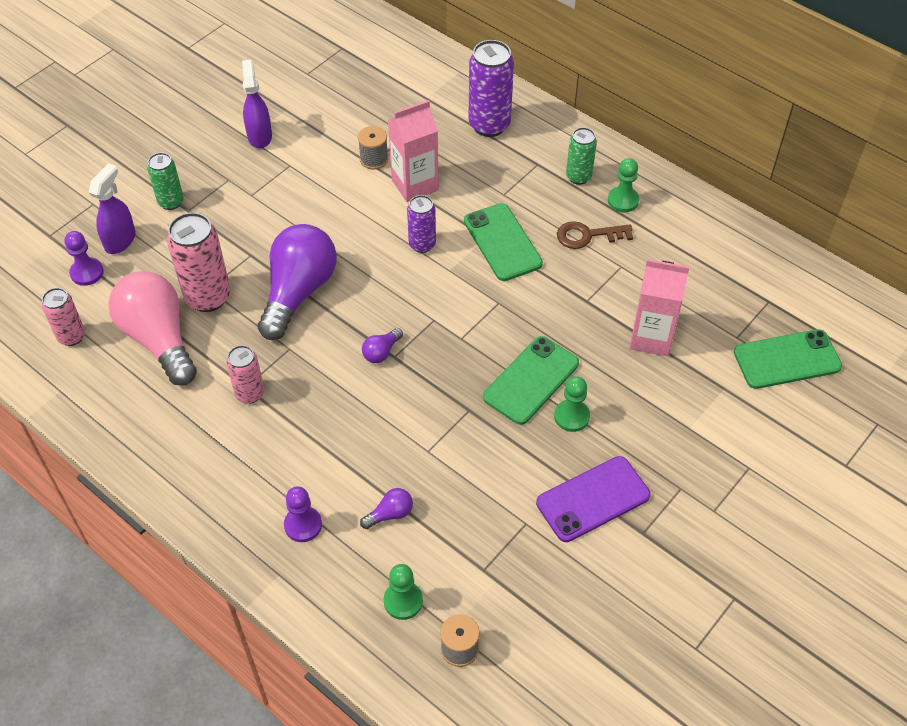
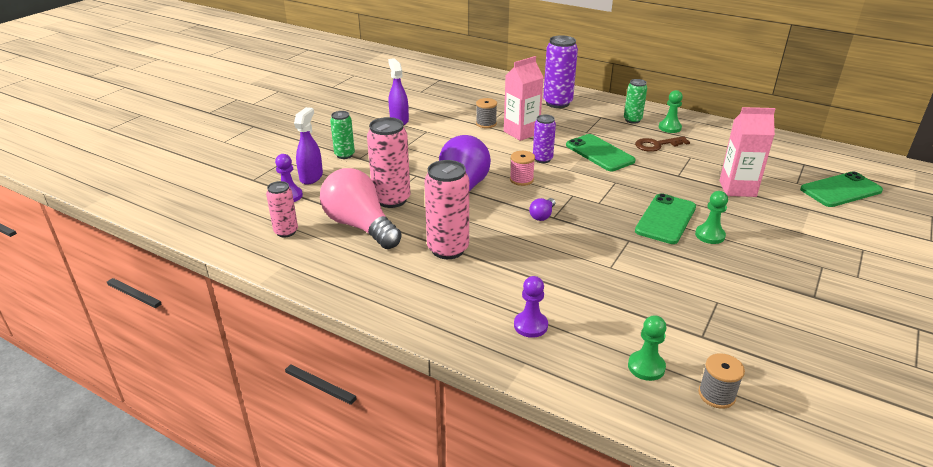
camera: 10 degrees left, 20 degrees down
pink can [226,345,264,404] -> pink can [424,160,469,259], size x1.68
purple light bulb [360,488,413,529] -> none
purple phone [536,456,651,542] -> none
none -> pink spool [510,151,535,186]

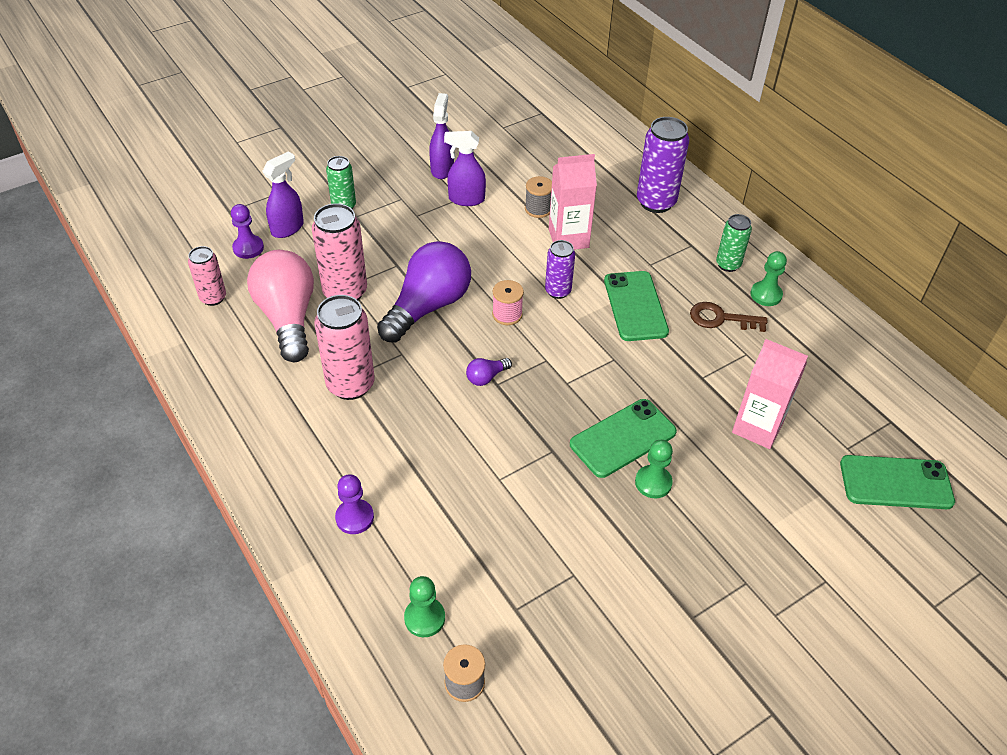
camera: 25 degrees right, 15 degrees up
none -> purple spray bottle [444,131,486,206]

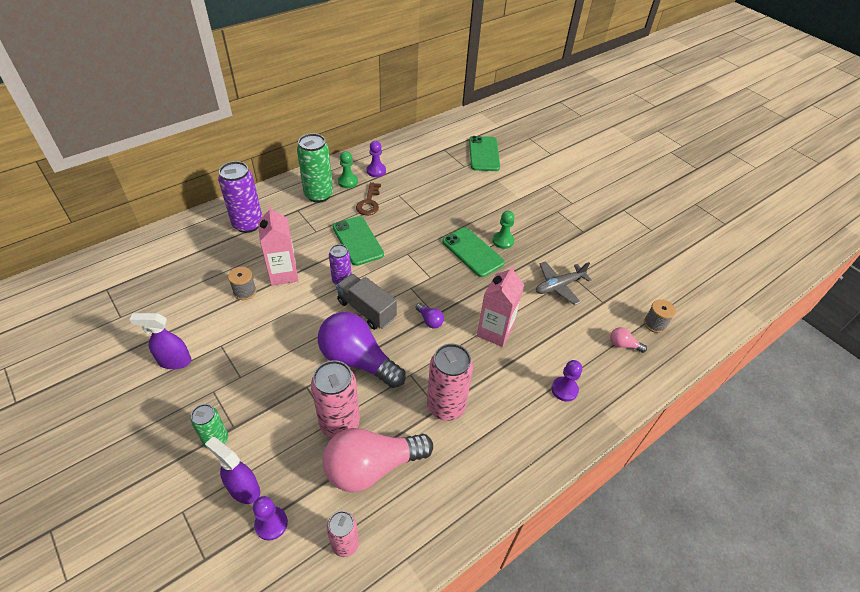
camera: 95 degrees left, 0 degrees up
green pawn [404,576,445,637] -> pink light bulb [610,327,647,353]
purple spray bottle [444,131,486,206] -> none
pink spool [492,280,524,325] -> grey truck [336,274,397,330]
green phone [604,271,669,341] -> green phone turned 75 degrees clockwise [333,216,384,266]
green can [716,214,752,272] -> green can [297,133,333,203], size x1.68
pink carton [732,339,808,449] -> pink carton moved to [477,265,524,347]
none -> purple pawn [367,141,386,177]
none -> grey plane [536,261,592,305]

